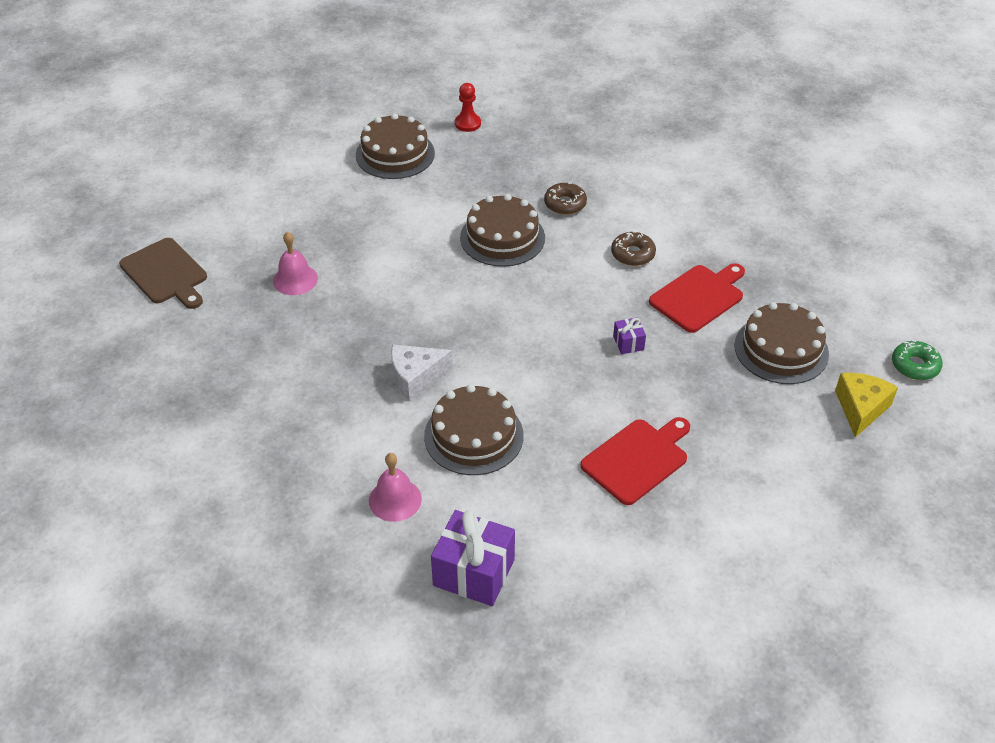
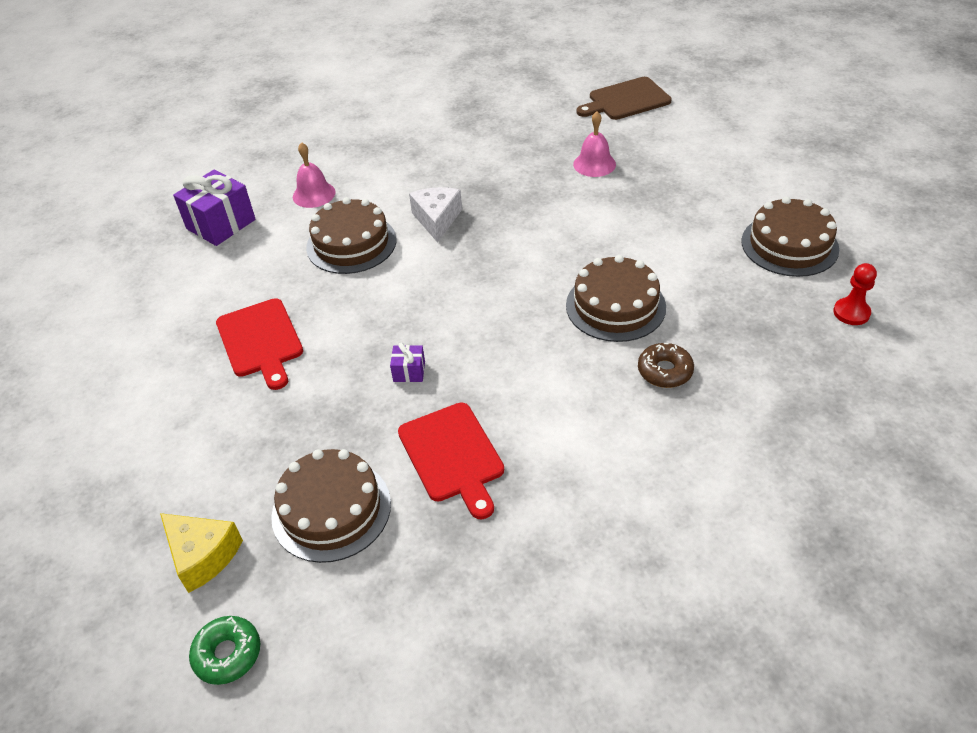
camera: 110 degrees right, 0 degrees up
brown donut [611,231,656,266] -> none

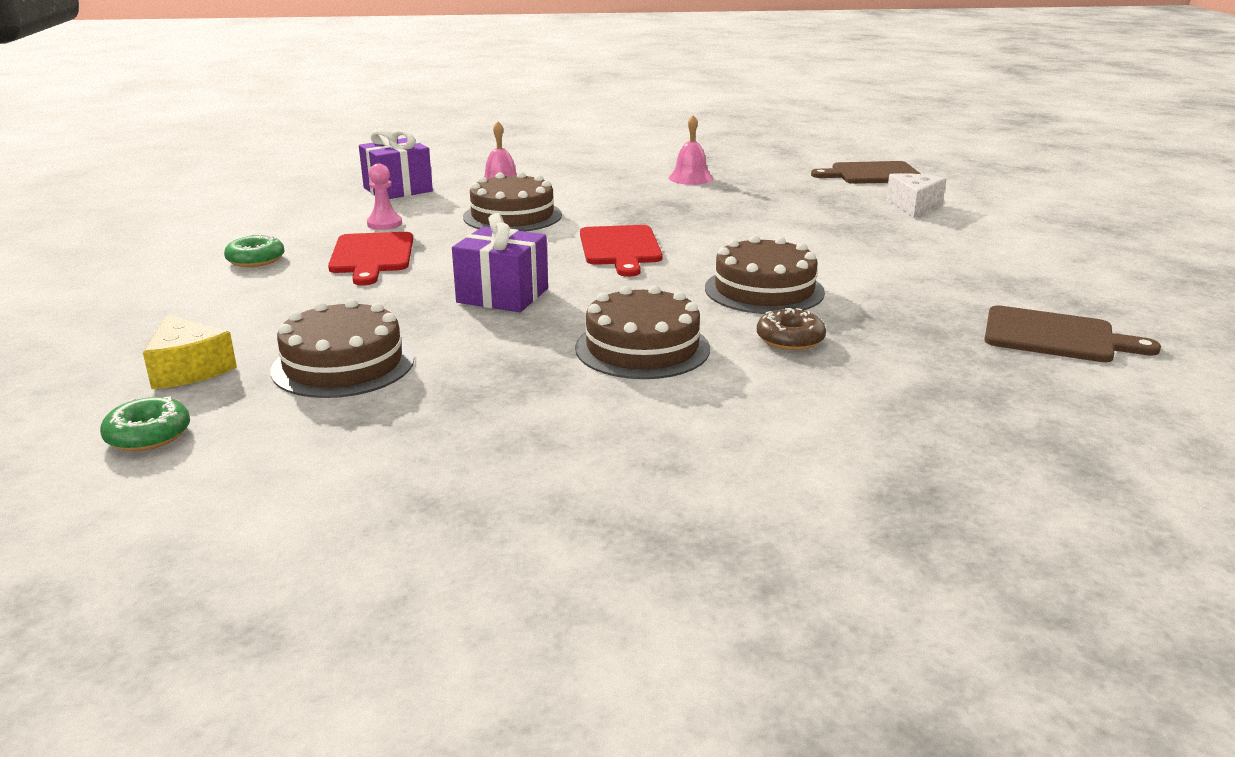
camera: 15 degrees right, 20 degrees down
purple gift [390,342,425,382] -> purple gift [452,213,548,312], size x2.09
red cutting board [398,402,504,519] -> red cutting board moved to [580,225,662,277]
white cheese [409,187,462,243] -> white cheese moved to [886,173,946,218]
pink bell [573,111,616,177] -> pink bell moved to [669,115,713,185]
brown cake [741,197,839,277] -> brown cake moved to [575,285,710,379]
red pawn [833,263,877,325] -> brown cutting board [984,305,1161,362]
none -> green donut [224,234,284,267]
none -> pink pawn [367,164,402,230]

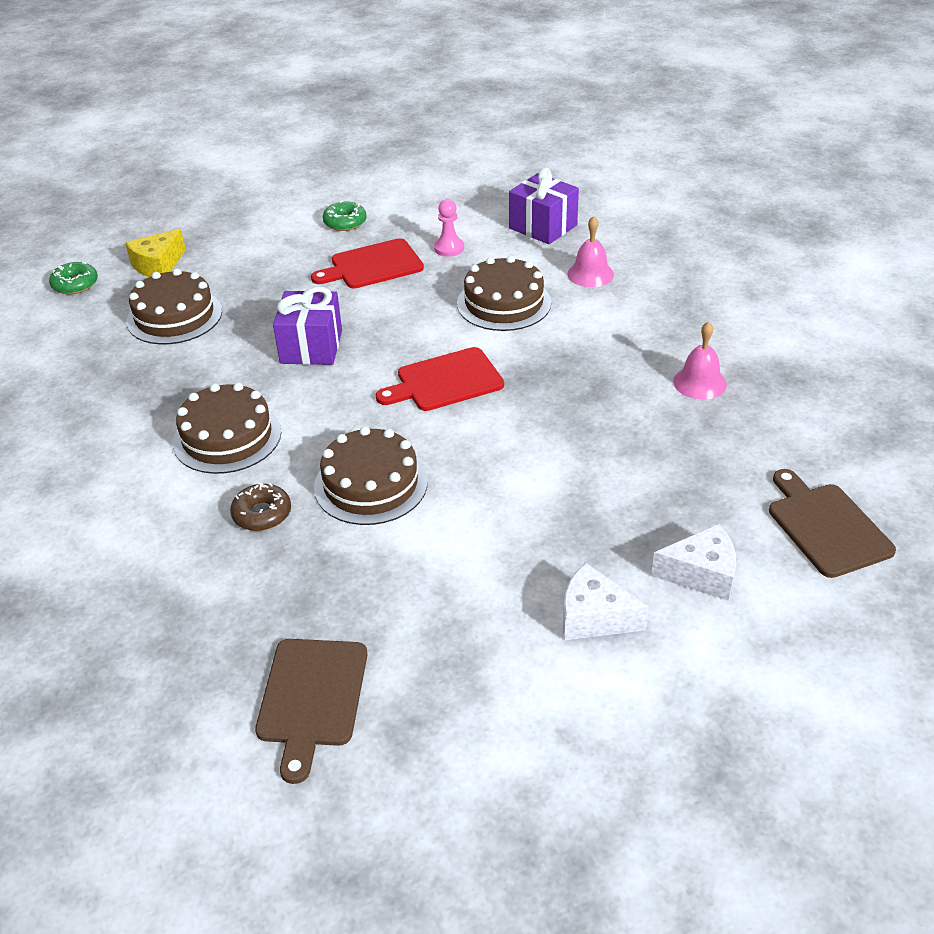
camera: 75 degrees right, 15 degrees up
none -> white cheese [563,563,649,640]

